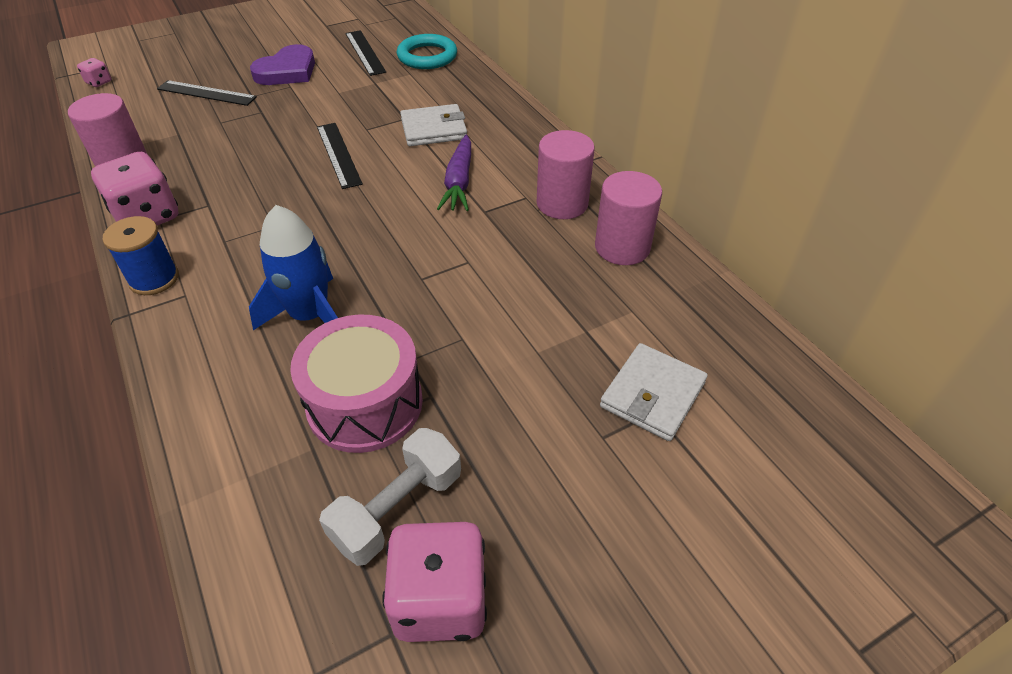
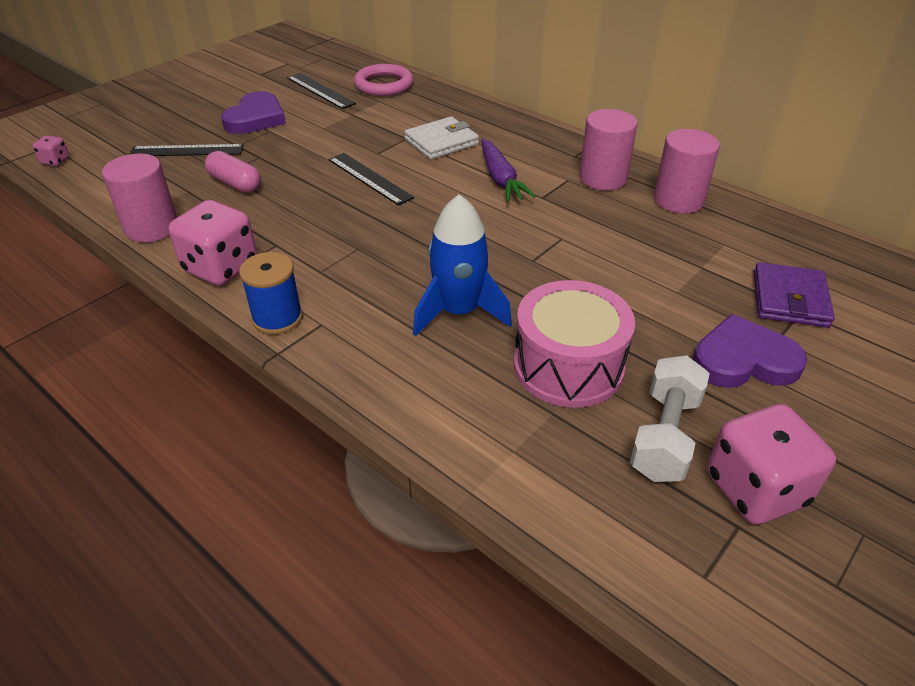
camera: 20 degrees left, 5 degrees down
turquoise ring [397,34,457,69] -> pink ring [354,64,413,96]
white wallet [600,343,708,441] -> purple wallet [754,262,835,328]
none -> pink capsule [205,151,261,193]
none -> purple heart [692,314,808,388]

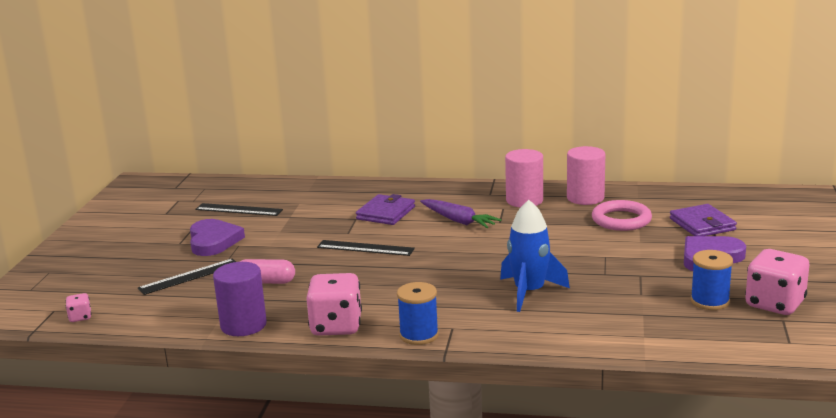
camera: 30 degrees left, 20 degrees down
pink cylinder [102,154,177,242] -> purple cylinder [213,262,267,336]
pink ring [354,64,413,96] -> pink ring moved to [592,200,652,231]
white wallet [404,116,479,159] -> purple wallet [356,194,415,225]
pink drum [514,280,635,408] -> none
white dumbbell [630,355,710,482] -> blue spool [690,250,733,310]

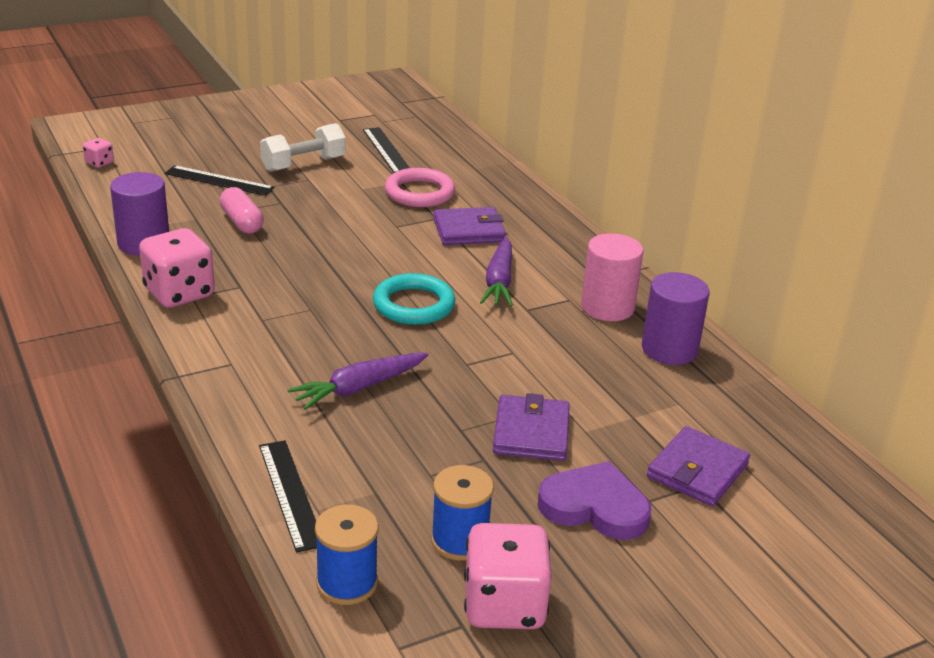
camera: 50 degrees right, 10 degrees up
purple heart [190,219,245,256] -> white dumbbell [260,123,346,172]
black ruler [317,240,415,256] -> black ruler moved to [259,440,317,553]
blue spool [397,282,439,345] -> blue spool moved to [315,504,379,605]
blue rocket [500,200,570,312] -> purple carrot [287,353,429,410]
pink cylinder [567,146,605,205] -> purple cylinder [642,272,710,365]
pink ring [592,200,652,231] -> pink ring moved to [385,168,455,207]
none -> turquoise ring [373,273,455,325]
none -> purple wallet [493,393,570,461]

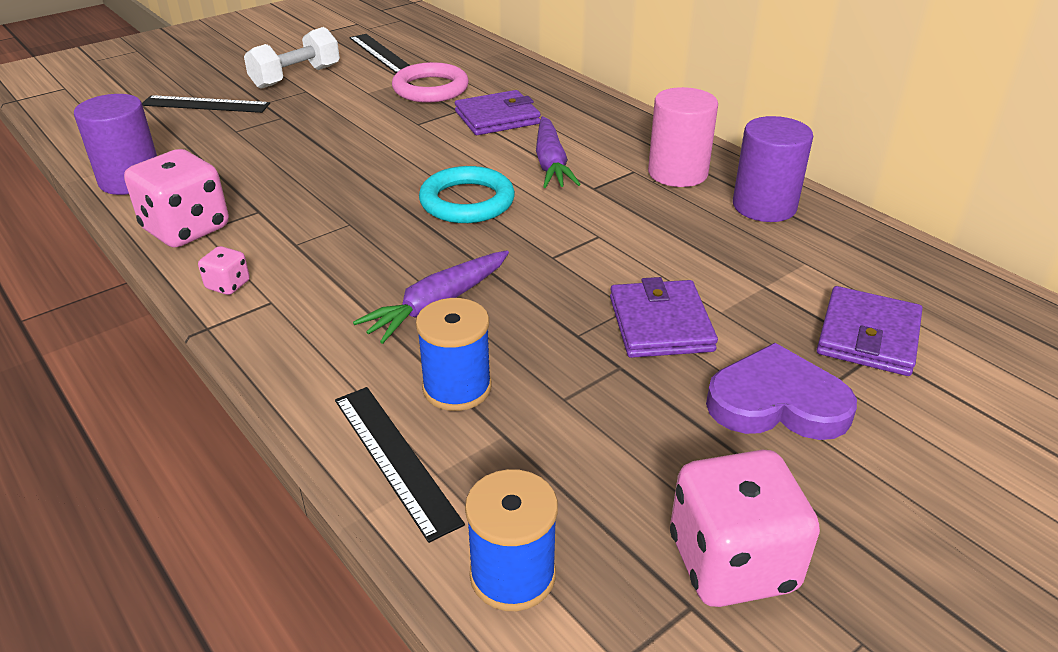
camera: 10 degrees left, 5 degrees up
pink dice [83,138,114,168] -> pink dice moved to [198,246,250,295]
pink capsule [220,187,264,234] -> none
blue spool [431,465,494,561] -> blue spool moved to [416,298,492,411]

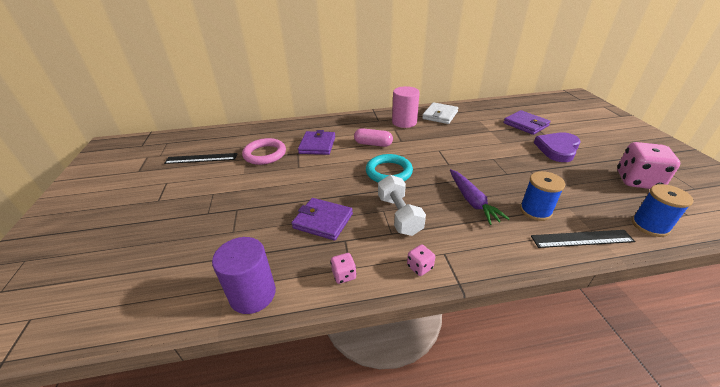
camera: 60 degrees left, 0 degrees up
pink dice [124,149,229,247] -> pink dice [331,253,356,284], size x0.46
black ruler [142,95,270,113] -> none
white dumbbell [244,27,340,89] -> white dumbbell moved to [378,175,426,236]
purple carrot [536,116,581,188] -> pink capsule [354,128,393,147]
purple wallet [610,277,718,358] -> purple wallet moved to [291,198,353,241]
purple cylinder [733,116,813,222] -> white wallet [422,102,458,124]

